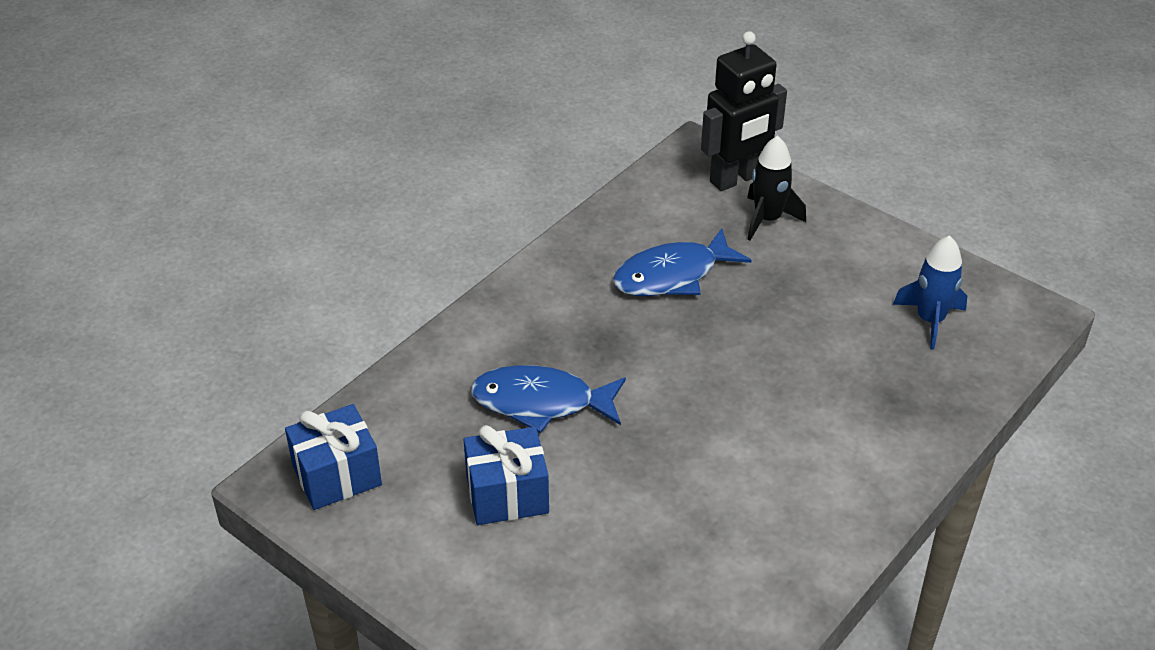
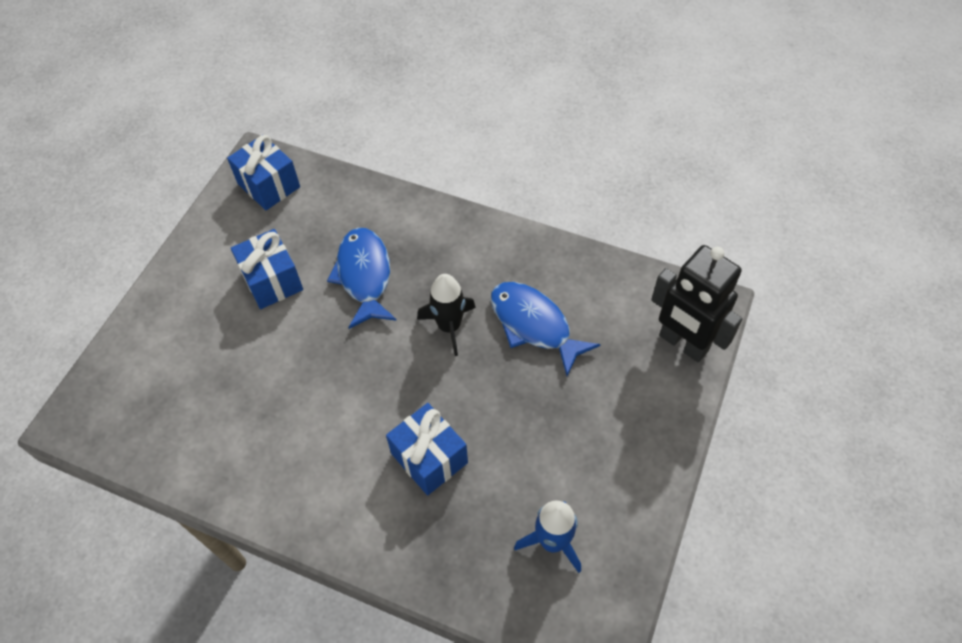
camera: 75 degrees right, 15 degrees up
black rocket [747,136,806,240] -> black rocket moved to [417,274,476,356]
none -> blue gift [386,403,468,495]

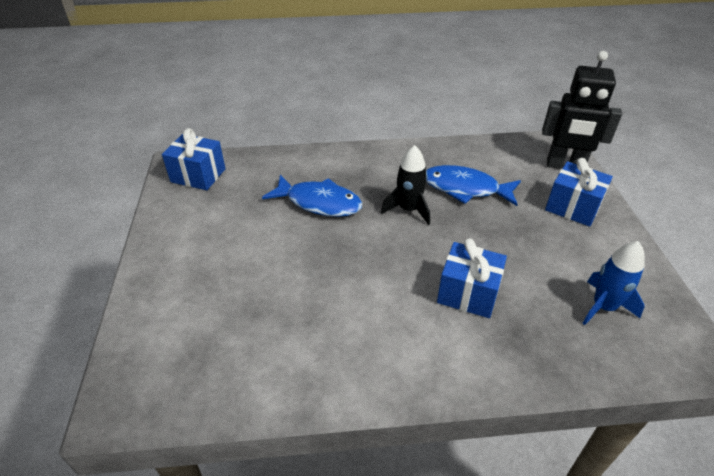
camera: 30 degrees left, 15 degrees down
blue gift [231,229,303,309] -> blue gift moved to [545,158,613,227]
blue fish [327,228,397,329] -> blue fish turned 150 degrees clockwise [262,175,363,217]

